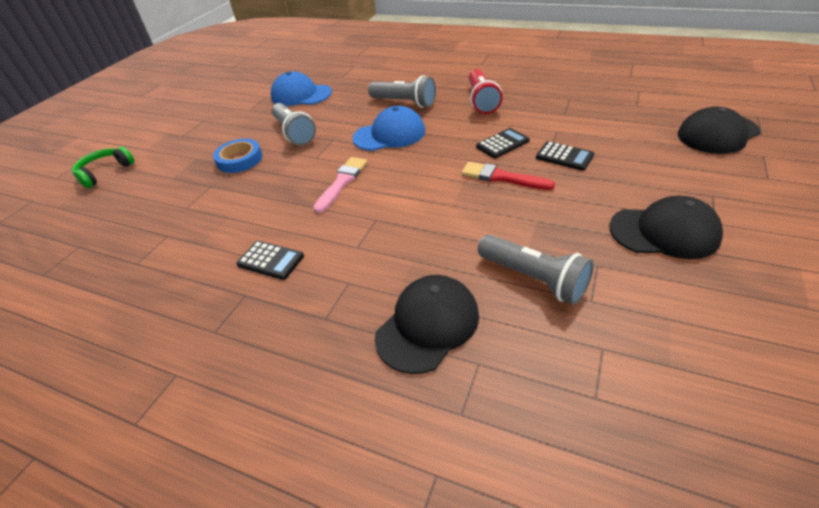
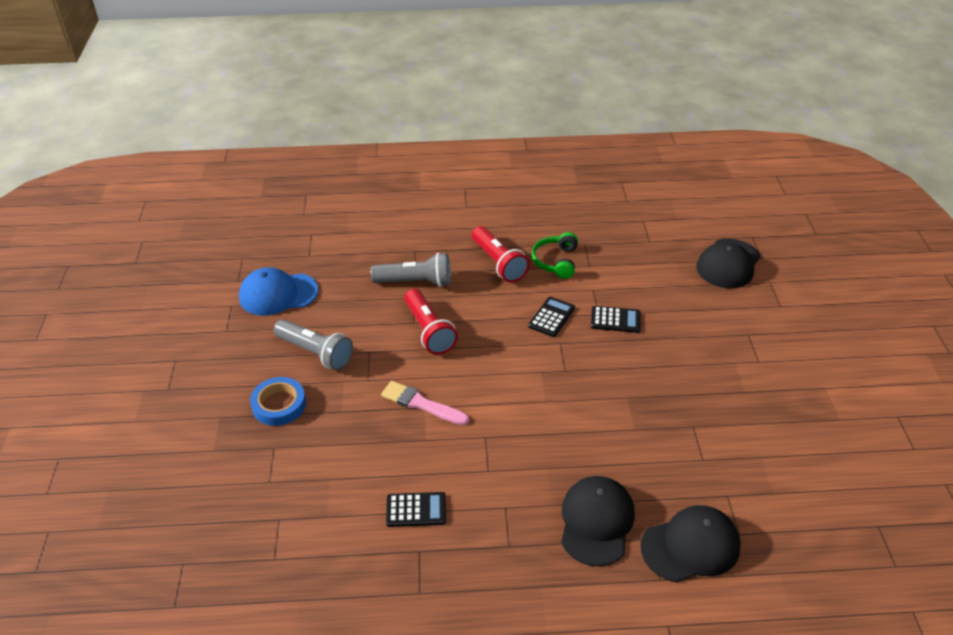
camera: 30 degrees left, 0 degrees up
green headphones [72,147,134,188] -> green headphones moved to [532,232,578,279]
pink brush [313,157,367,213] -> pink brush turned 60 degrees counterclockwise [381,381,469,425]
blue cap [352,106,425,151] -> red flashlight [404,289,458,355]
red brush [461,162,555,190] -> none
grey flashlight [478,234,594,305] -> none
black cap [609,196,723,259] -> black cap moved to [641,505,741,582]

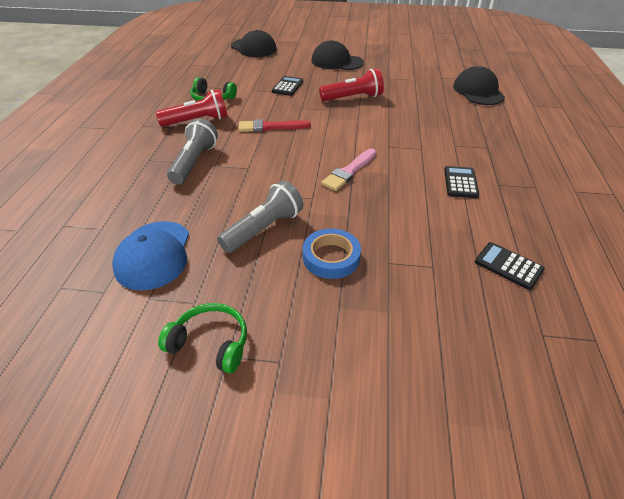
camera: 80 degrees left, 0 degrees up
red flashlight [404,289,458,355] -> red flashlight moved to [319,69,384,101]
black calculator [528,297,575,337] -> black calculator moved to [475,242,545,290]
black cap [561,476,635,566] -> black cap moved to [312,40,364,70]
none -> green headphones [158,303,247,373]
none -> red brush [239,119,311,132]

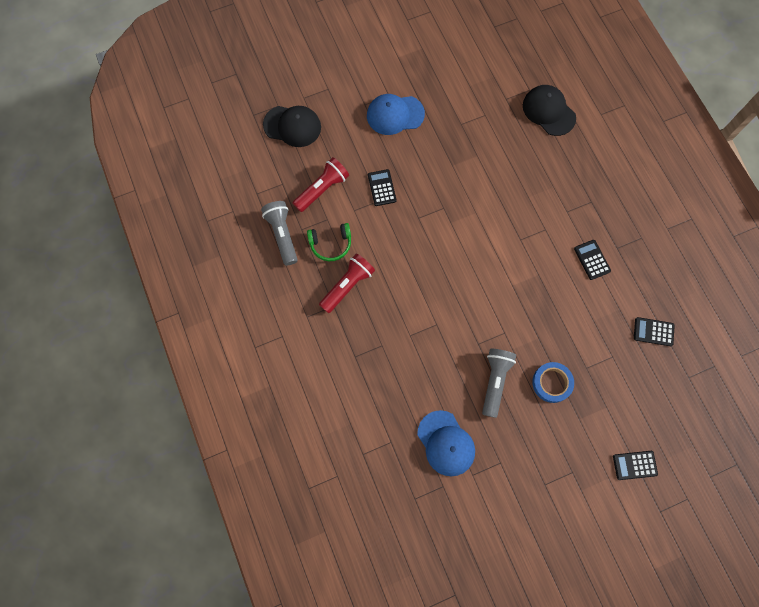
camera: 30 degrees left, 30 degrees up
green headphones [158,303,247,373] -> none
grey flashlight [167,119,218,185] -> grey flashlight moved to [261,201,298,266]
red brush [239,119,311,132] -> none
black cap [312,40,364,70] -> blue cap [367,94,425,135]
red flashlight [319,69,384,101] -> red flashlight moved to [293,157,349,212]
pink brush [321,149,376,191] -> none
none -> black calculator [613,451,658,480]

